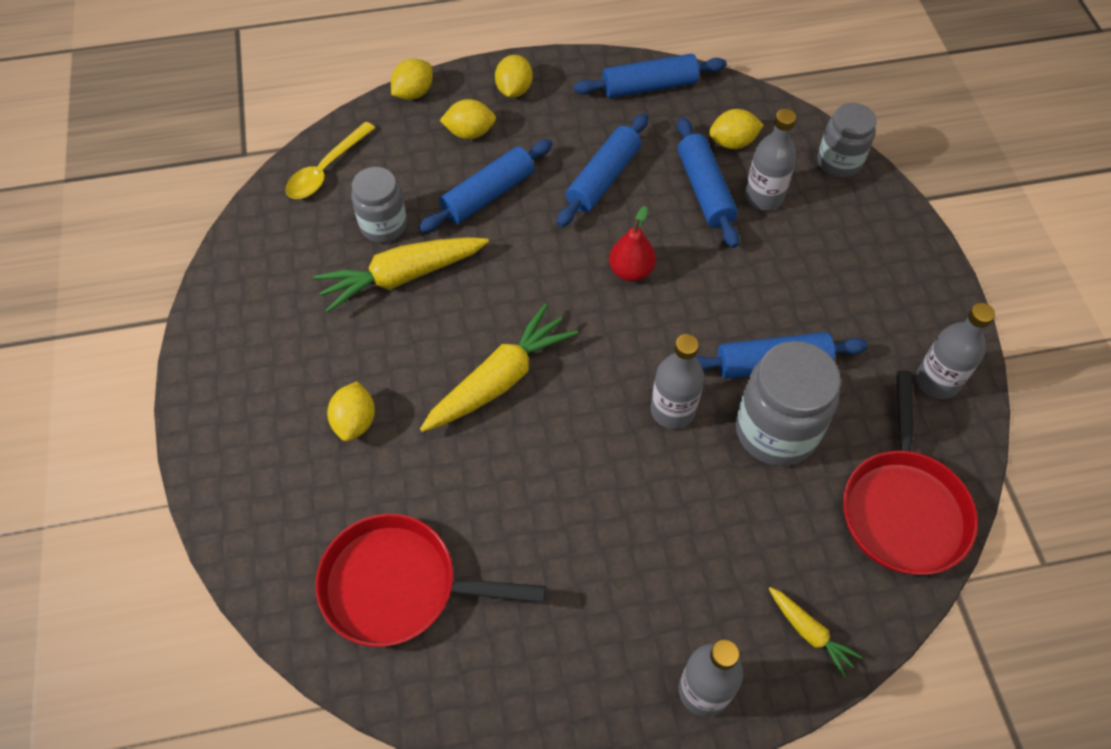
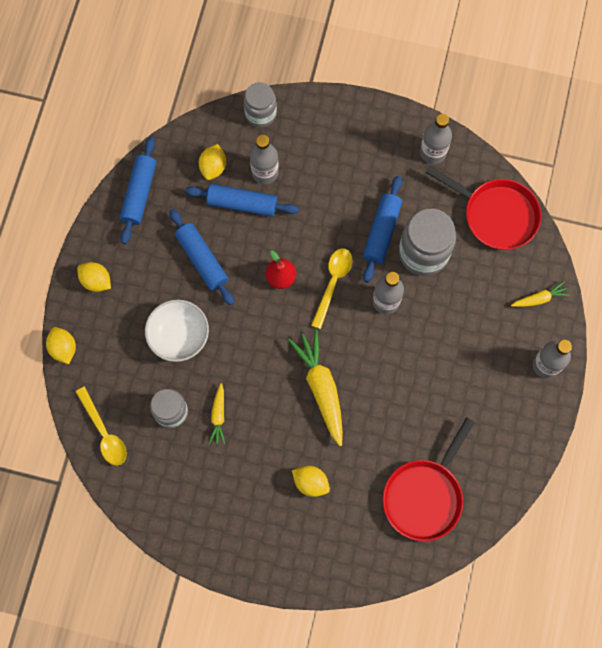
camera: 65 degrees left, 15 degrees up
yellow carrot [313,237,489,313] -> yellow carrot [209,383,225,444], size x0.51
blue rolling pin [419,139,553,233] -> white bowl [145,300,209,362]
yellow lemon [440,99,496,139] -> none
none -> yellow spoon [311,248,352,329]

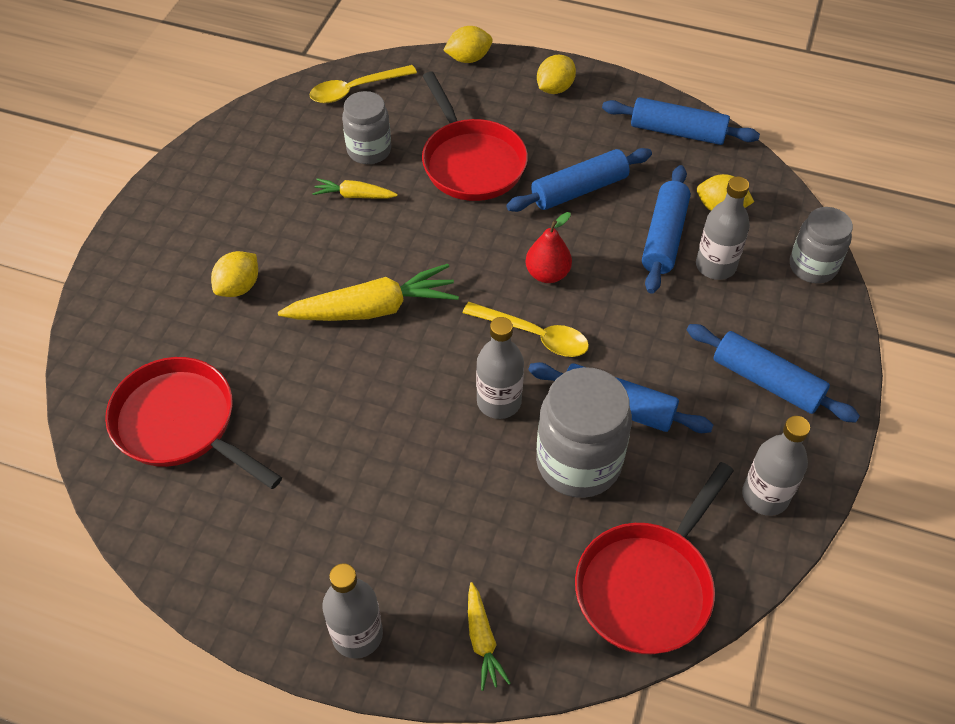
camera: 95 degrees right, 20 degrees down
white bowl [145,300,209,362] -> red pan [422,72,528,201]
none -> blue rolling pin [687,324,860,423]

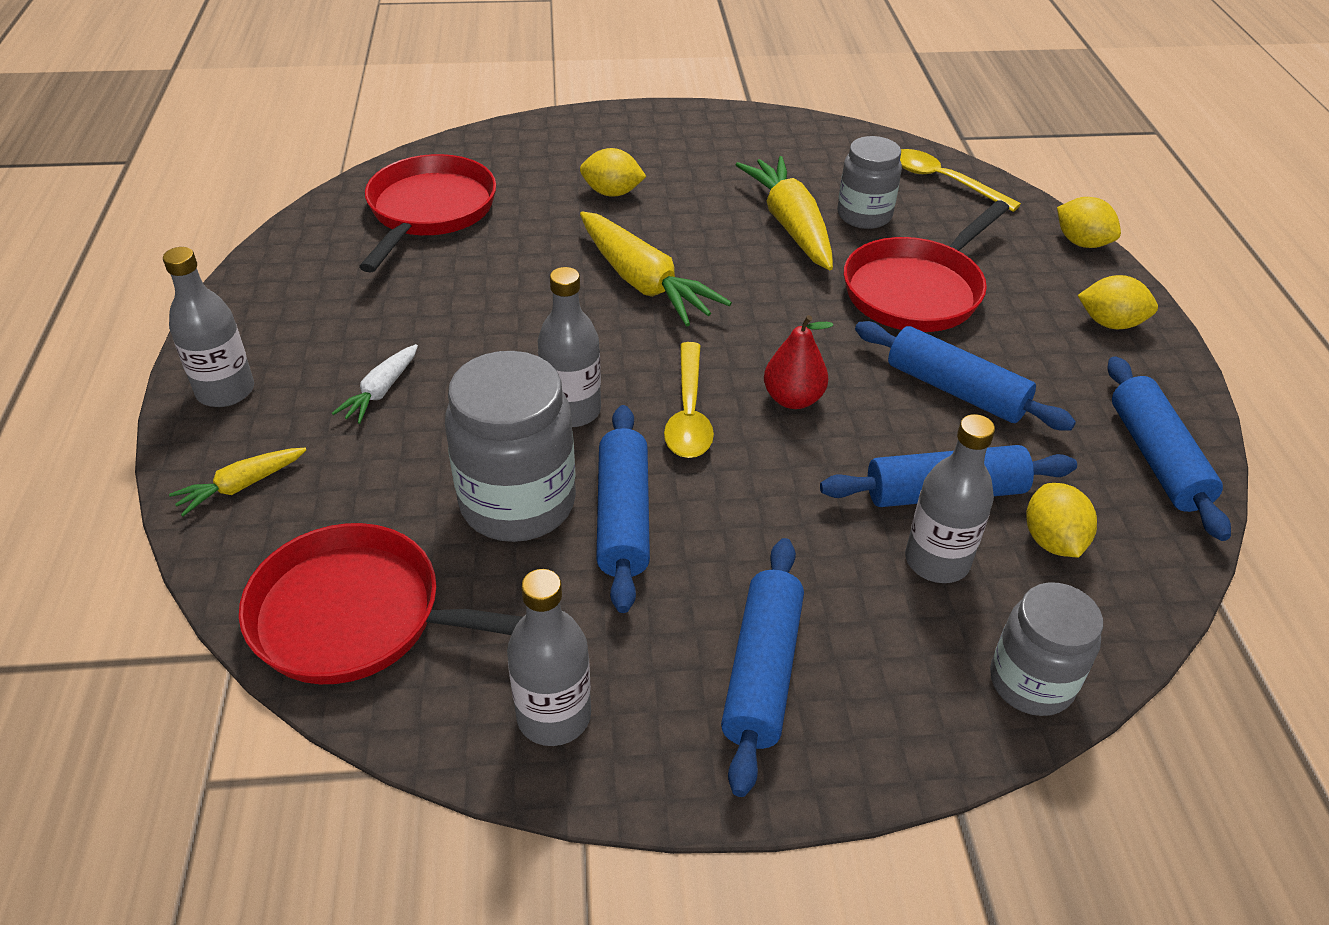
camera: 65 degrees right, 10 degrees down
yellow carrot [312,178,398,198] -> yellow carrot [736,156,833,270], size x1.94
none -> white carrot [332,344,418,424]

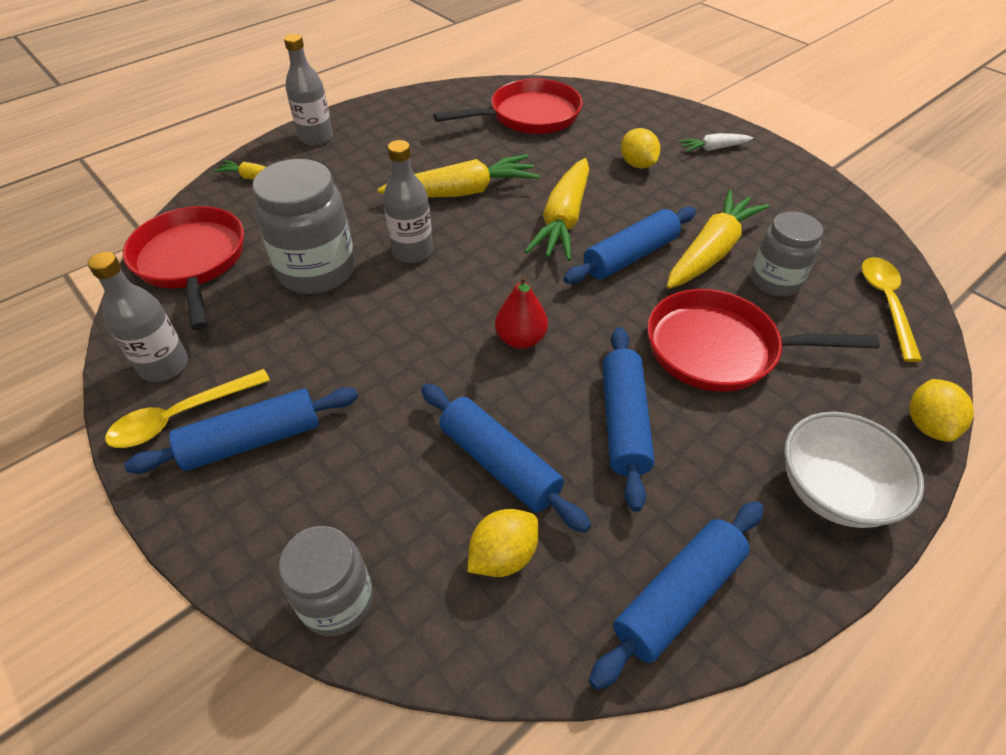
camera: 55 degrees right, 5 degrees up
white carrot [332,344,418,424] -> white carrot moved to [678,133,753,152]
blue rolling pin [596,405,650,613] -> blue rolling pin moved to [563,207,696,284]
yellow spoon [664,342,714,458] -> yellow spoon moved to [105,369,270,448]
grey bottle [905,414,995,583] -> none
yellow lemon [1077,275,1158,329] -> white bowl [784,412,924,528]
none -> yellow carrot [377,154,539,198]

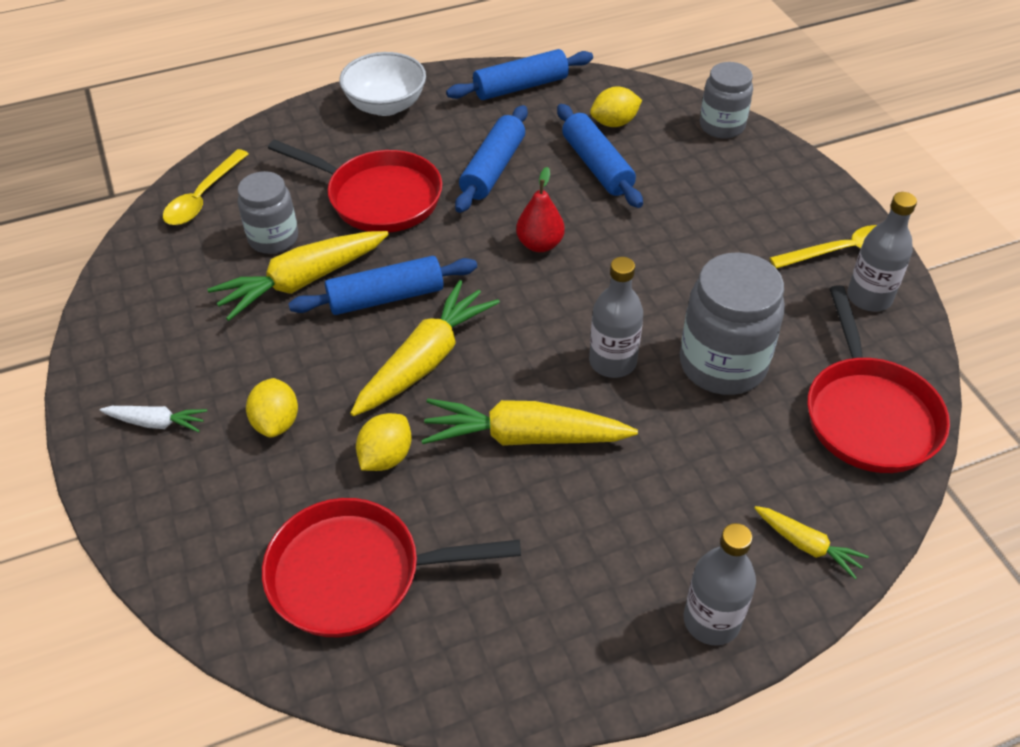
camera: 160 degrees left, 0 degrees up
blue rolling pin [124,387,358,474] -> none
yellow lemon [909,379,974,442] -> yellow lemon moved to [356,413,412,471]

